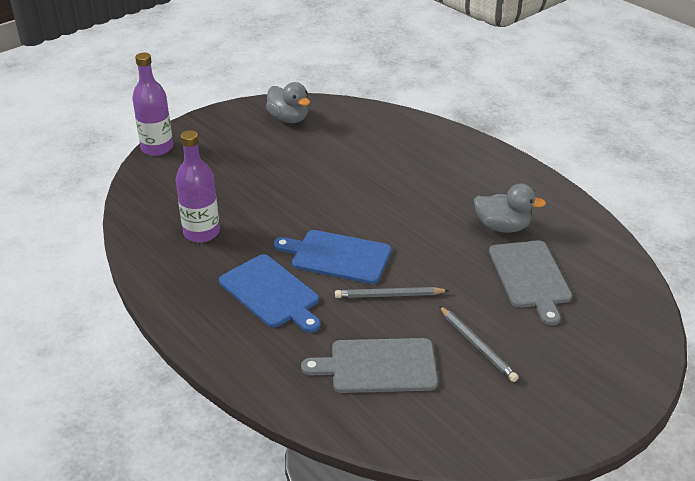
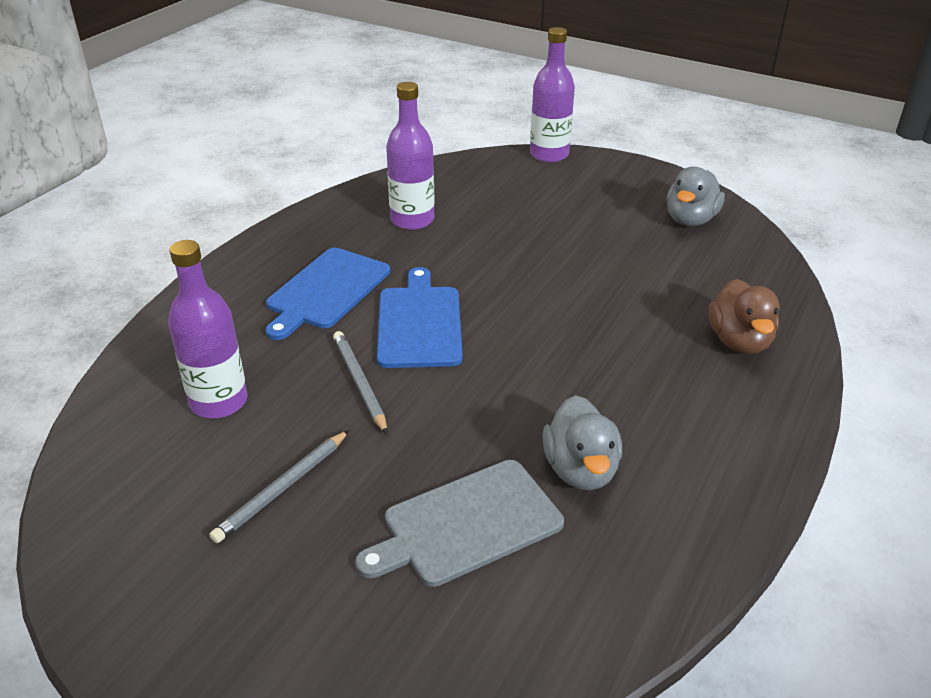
camera: 70 degrees right, 0 degrees up
grey cutting board [301,338,438,393] -> purple bottle [168,240,248,418]
none -> brown duck [708,279,780,354]

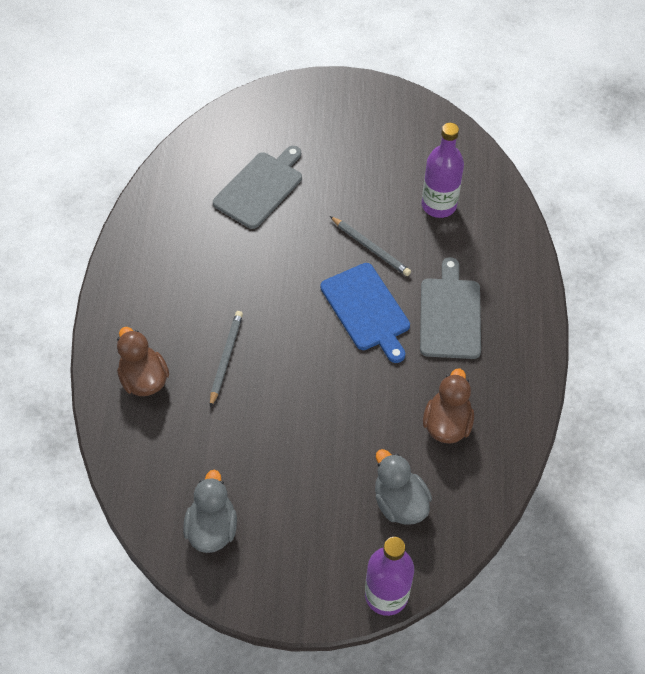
camera: 155 degrees right, 20 degrees up
grey pencil [209,430,349,543] -> grey pencil moved to [210,311,243,408]
blue cutting board [265,248,390,340] -> grey cutting board [420,257,481,359]
purple bottle [386,82,435,230] -> brown duck [423,368,474,444]
grey duck [542,395,622,490] -> grey duck moved to [375,449,432,525]

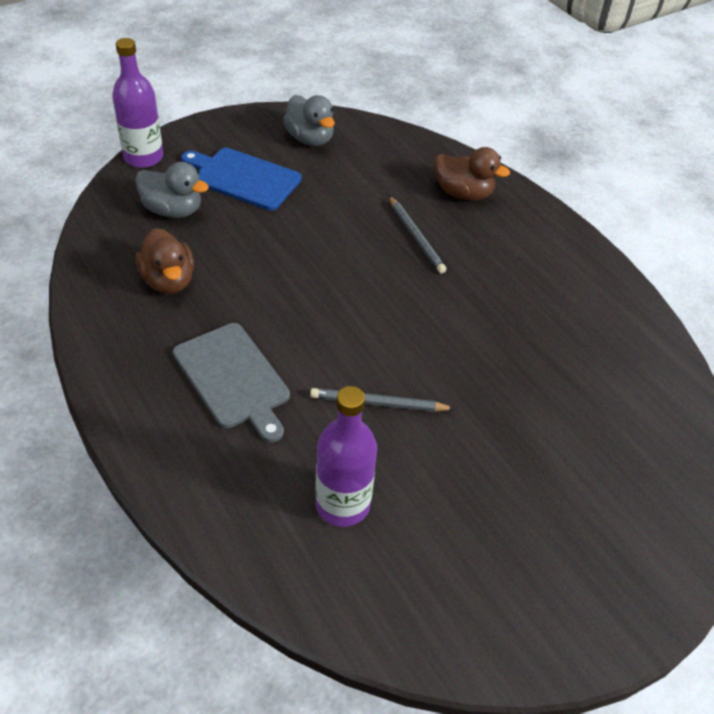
camera: 140 degrees right, 10 degrees down
grey cutting board [213,146,302,229] -> none
blue cutting board [320,263,410,363] -> blue cutting board moved to [181,148,302,210]

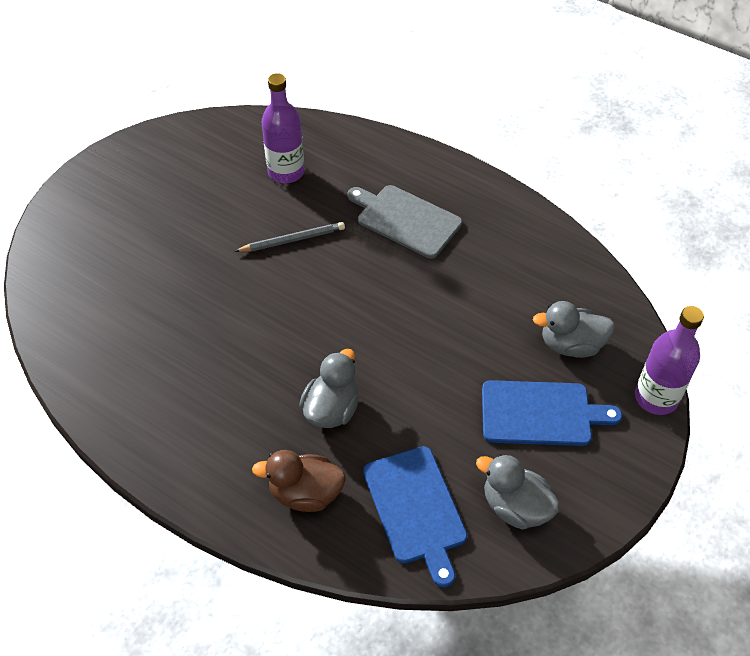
camera: 160 degrees right, 5 degrees up
brown duck [135,228,194,294] -> none
grey pencil [389,196,446,273] -> grey duck [299,349,359,428]
none -> blue cutting board [363,446,467,587]

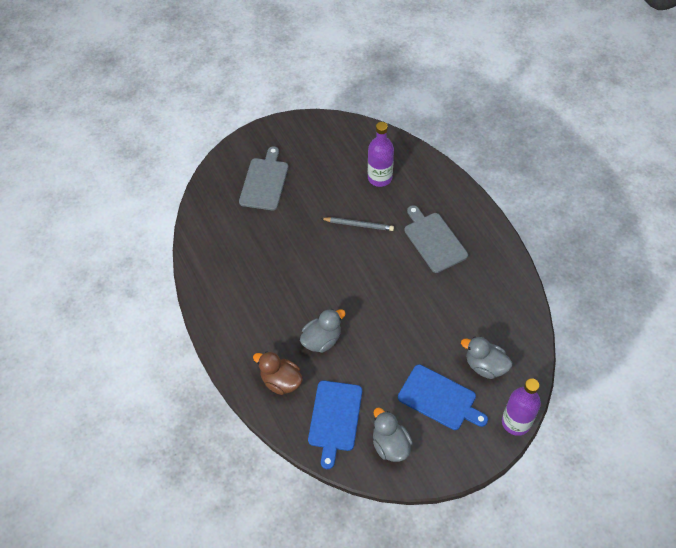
camera: 30 degrees right, 5 degrees up
none -> grey cutting board [239,146,288,210]

